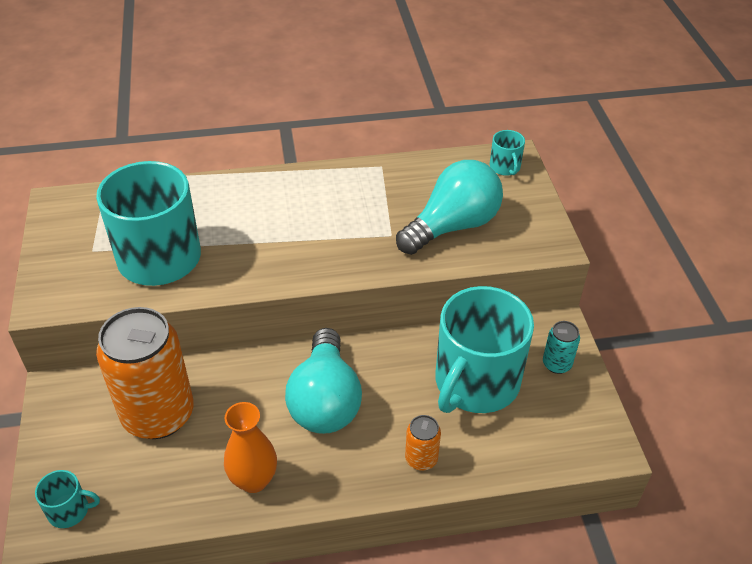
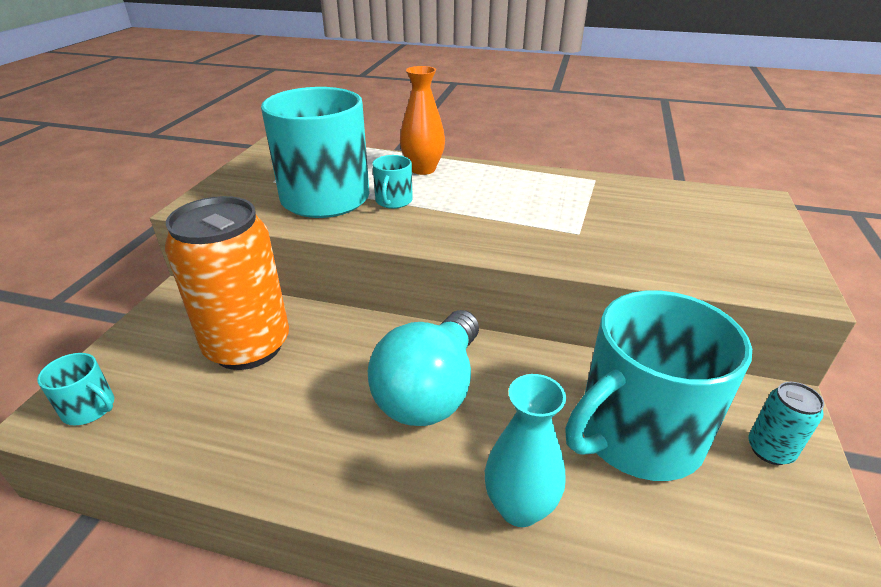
camera: 25 degrees right, 10 degrees down
orange vase [224,402,277,493] -> orange vase moved to [400,66,445,175]
turquoise light bulb [396,160,503,255] -> none
orange can [405,415,441,470] -> turquoise vase [485,374,566,527]
turquoise mug [490,130,525,176] -> turquoise mug moved to [372,155,413,209]

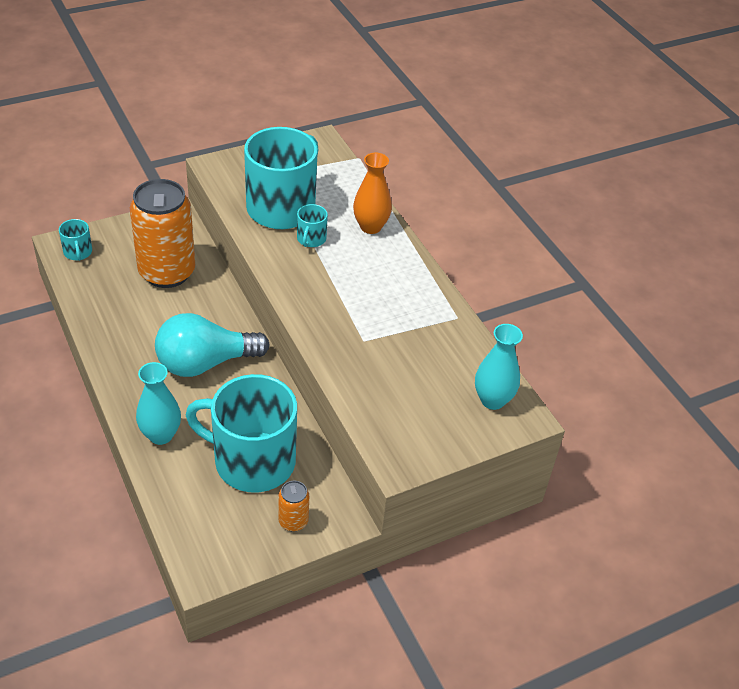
camera: 45 degrees right, 10 degrees up
turquoise mug [372,155,413,209] -> turquoise mug turned 45 degrees counterclockwise [297,204,328,247]
turquoise can [748,382,824,465] -> orange can [278,481,309,531]
none -> turquoise vase [475,324,523,410]

